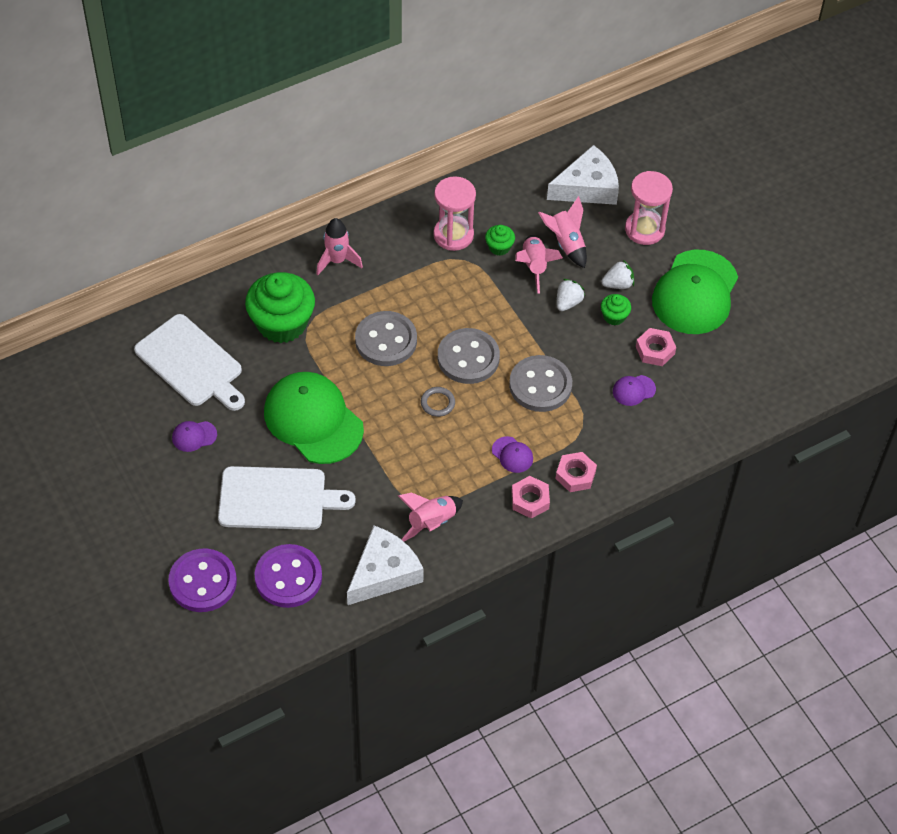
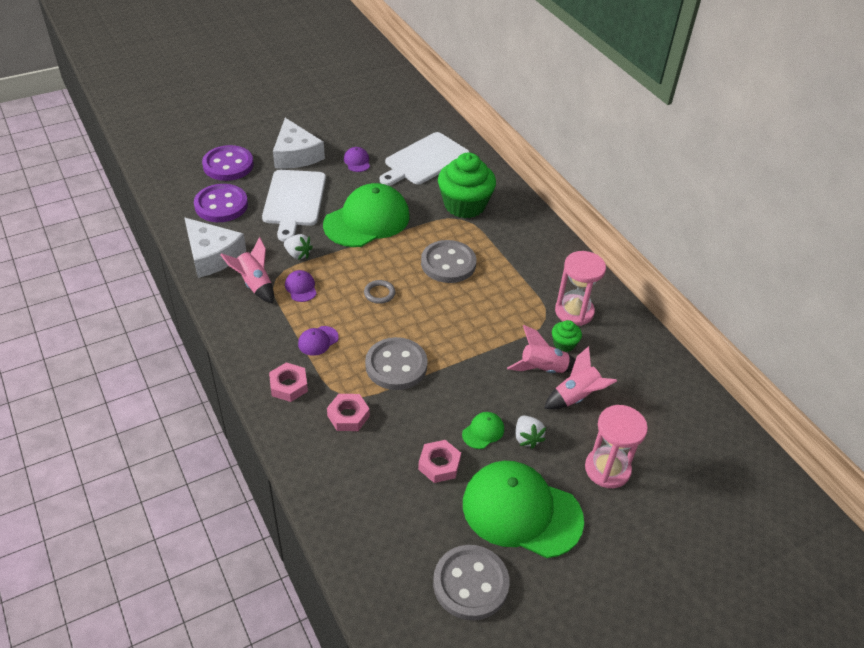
camera: 90 degrees right, 10 degrees down
pink rocket [316,218,363,275] -> none
grey button [438,328,500,384] -> grey button moved to [433,545,510,620]
pink nut [512,476,550,519] -> pink nut moved to [327,394,370,431]
white cheese [547,145,619,205] -> white cheese moved to [273,118,325,169]
white strawberry [557,279,585,311] -> white strawberry moved to [284,234,313,260]
green cupcake [601,294,631,326] -> green cap [462,412,504,449]
purple cap [613,375,656,406] -> purple cap moved to [285,270,317,302]

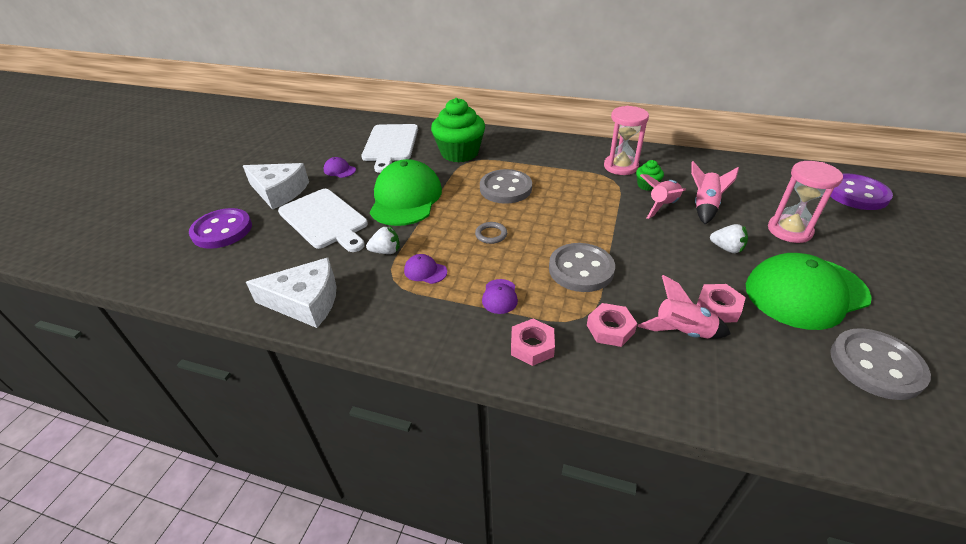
camera: 40 degrees left, 5 degrees down
purple button [194,184,248,222] -> purple button moved to [830,174,893,210]
pink rocket [220,237,274,303] -> pink rocket moved to [638,275,731,339]
green cap [462,412,504,449] -> none

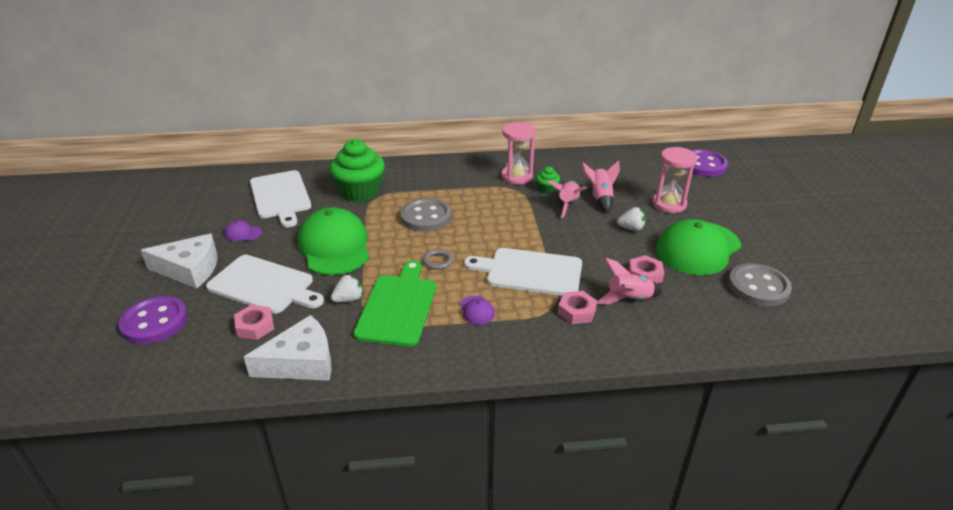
camera: 25 degrees left, 5 degrees down
purple cap [404,254,447,284] -> green cutting board [354,260,436,346]
pink nut [511,319,555,366] -> pink nut moved to [234,305,274,340]
grey button [549,243,615,292] -> white cutting board [464,248,582,296]

